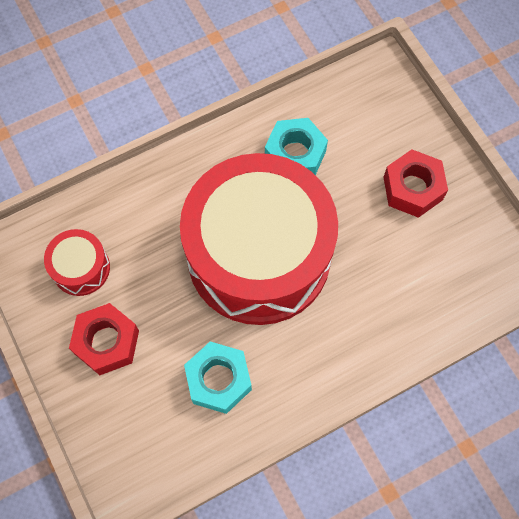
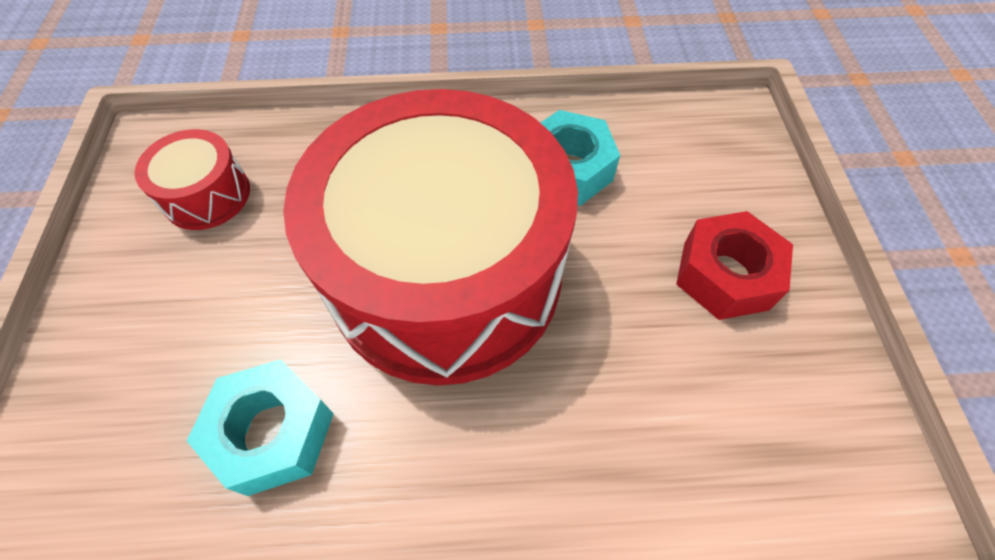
camera: 25 degrees right, 10 degrees down
red nut [69,303,139,375] -> none

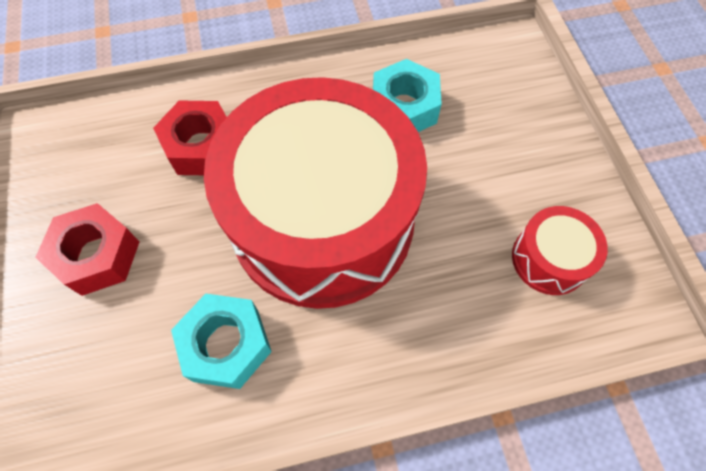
camera: 170 degrees right, 5 degrees up
none -> red nut [153,101,227,175]

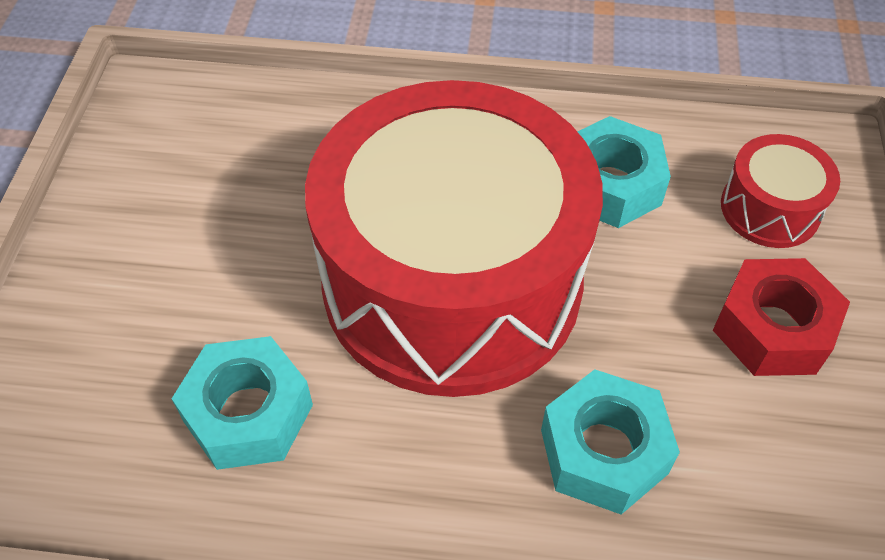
camera: 160 degrees left, 10 degrees down
red nut [153,101,227,175] -> turquoise nut [541,369,680,515]
red drum [512,206,608,295] -> red drum moved to [721,134,840,248]

